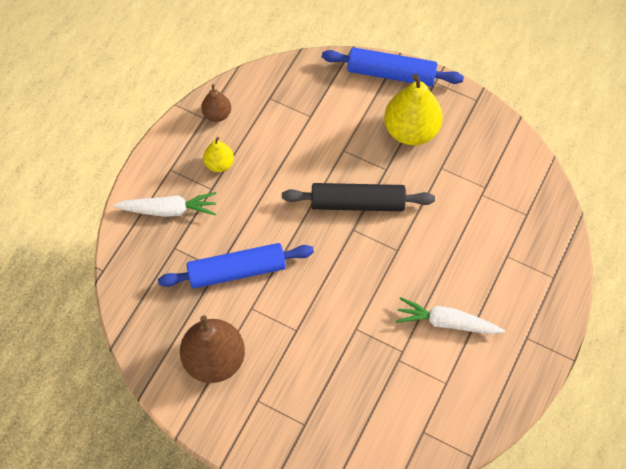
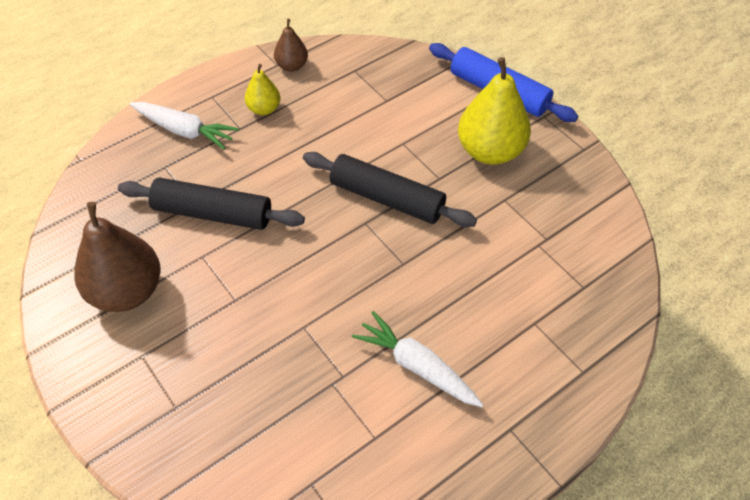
camera: 25 degrees right, 10 degrees down
blue rolling pin [158,243,314,289] -> black rolling pin [118,177,305,230]

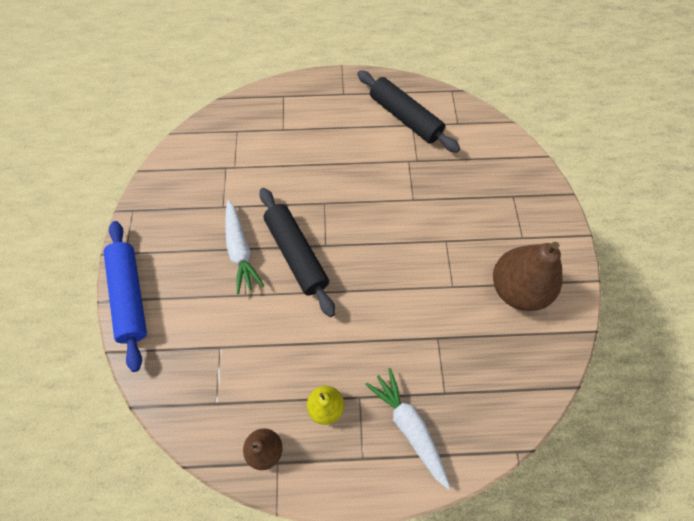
camera: 145 degrees left, 10 degrees up
black rolling pin [118,177,305,230] -> black rolling pin moved to [357,70,460,153]
white carrot [352,311,483,407] -> white carrot moved to [225,200,264,294]
yellow pear [458,57,531,165] -> none

